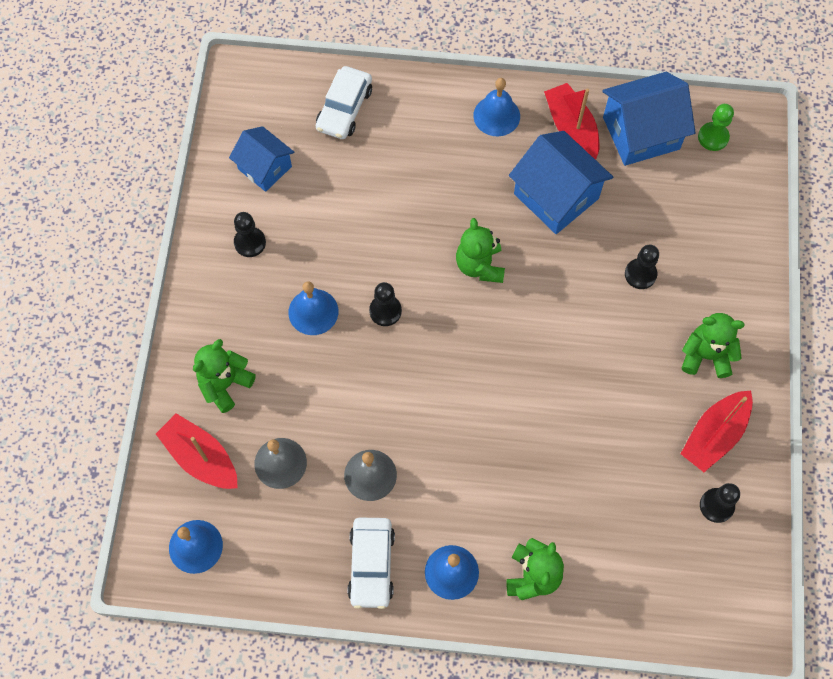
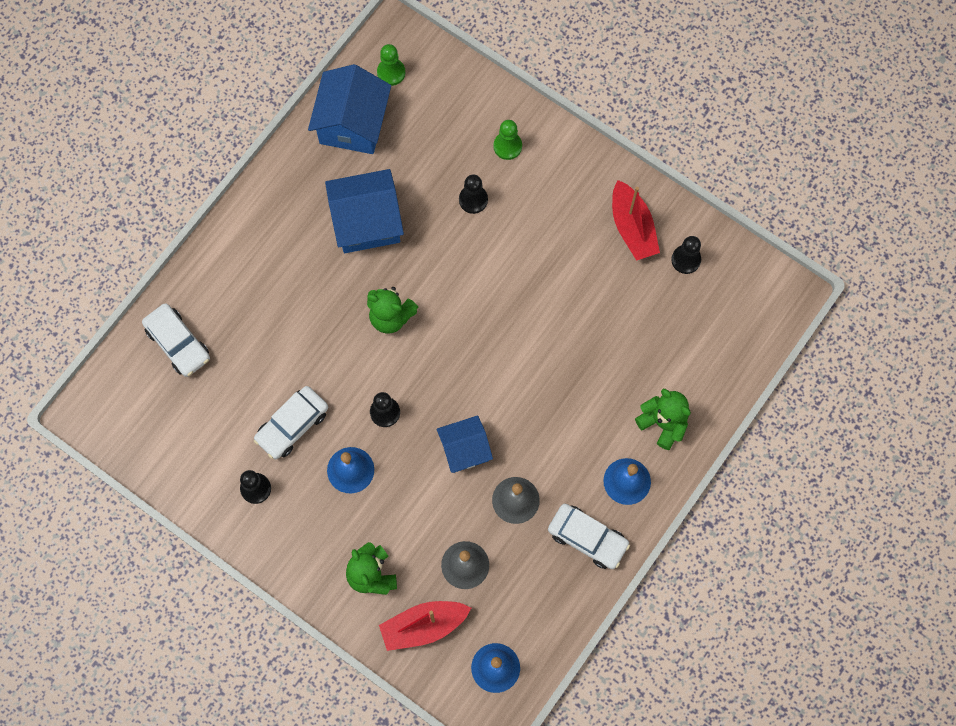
camera: 60 degrees left, 5 degrees up
blue house [229,126,294,192] -> blue house moved to [437,415,493,473]
blue bell [473,78,520,136] -> none
red boat [544,83,600,160] -> none
green teddy bear [682,313,745,378] -> none
none -> white car [254,386,328,459]
none -> green pawn [493,120,522,160]

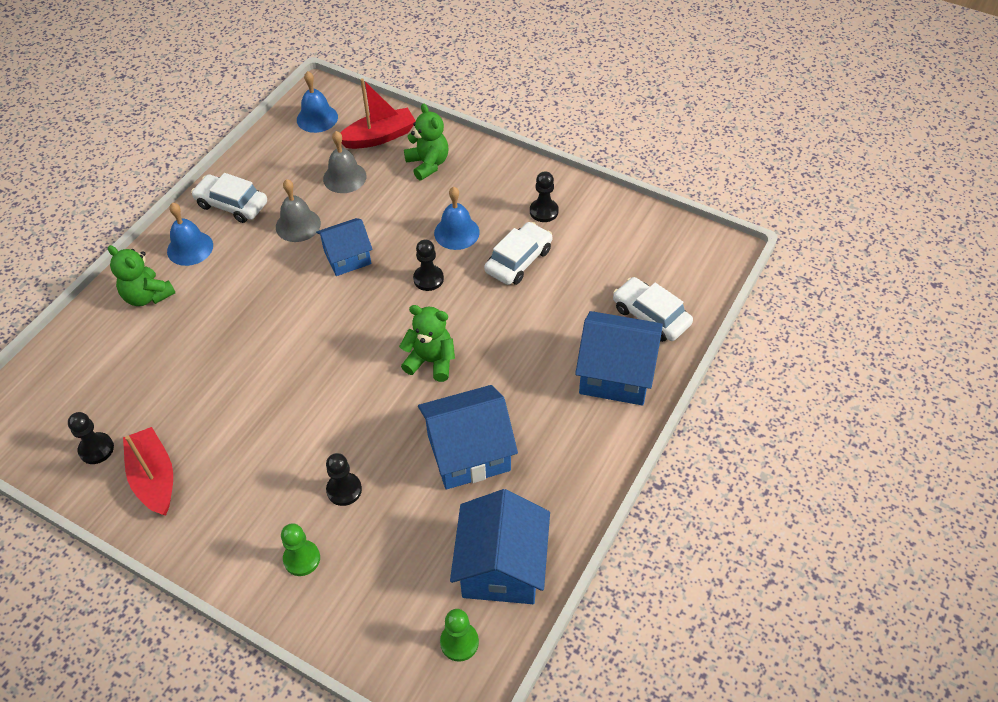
camera: 175 degrees right, 20 degrees down
none -> blue house [575,311,663,405]

